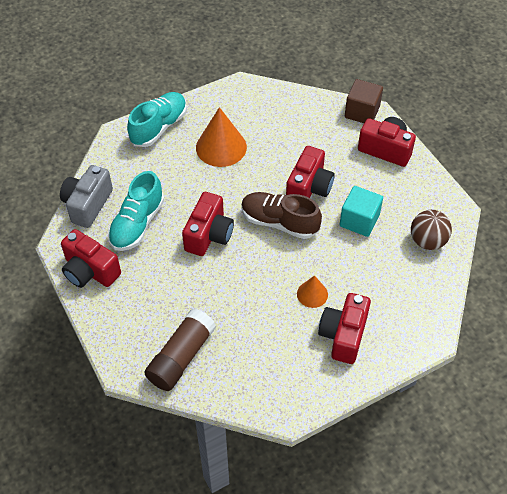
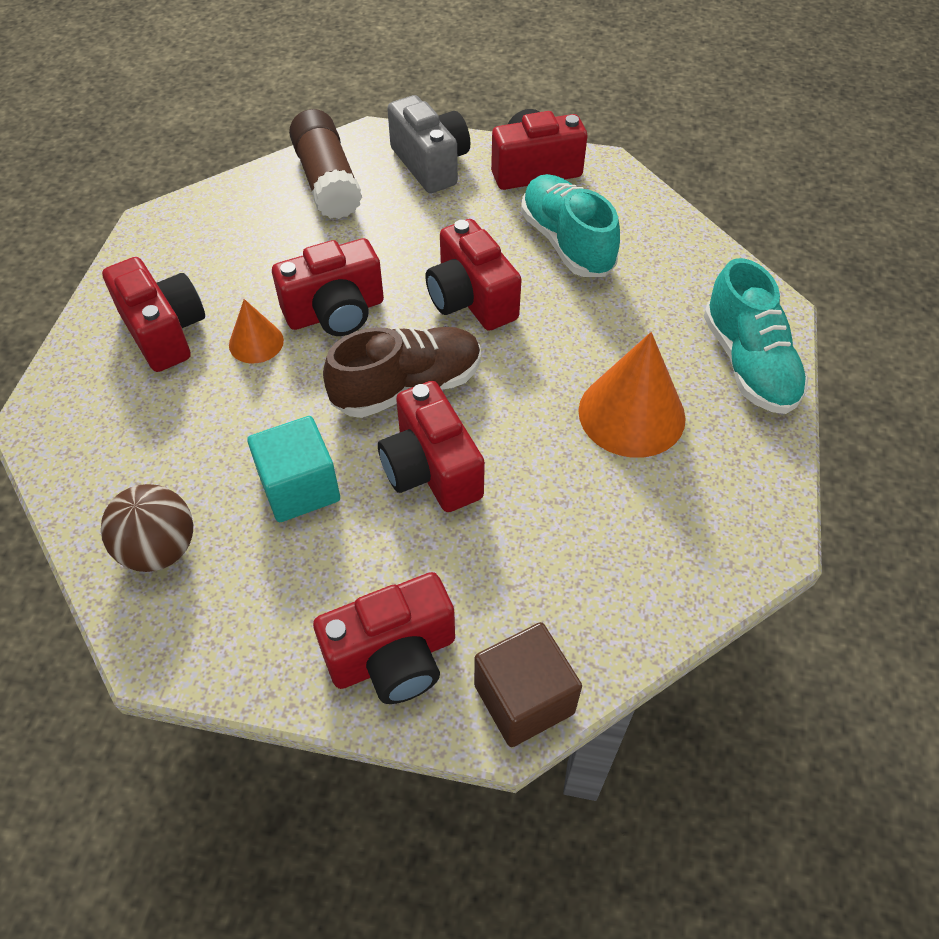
camera: 130 degrees right, 0 degrees up
grey camera [60,165,113,228] -> grey camera moved to [387,95,470,193]
none -> red camera [272,238,384,336]

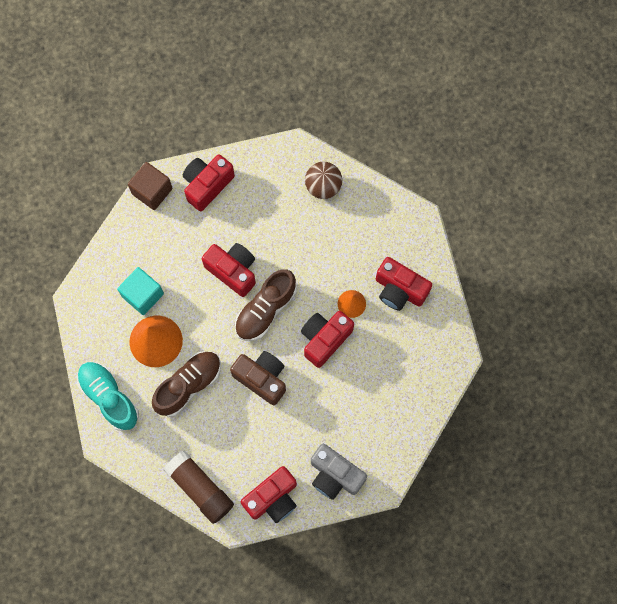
camera: 155 degrees right, 20 degrees up
turquoise cube [247,416,340,522] -> turquoise cube moved to [117,267,164,315]
brown glue stick [289,109,362,219] -> brown glue stick moved to [163,450,234,524]
red camera [425,219,522,331] -> brown camera [230,351,286,405]
turquoise shoe [521,174,620,277] -> none
none -> brown shoe [152,351,221,417]

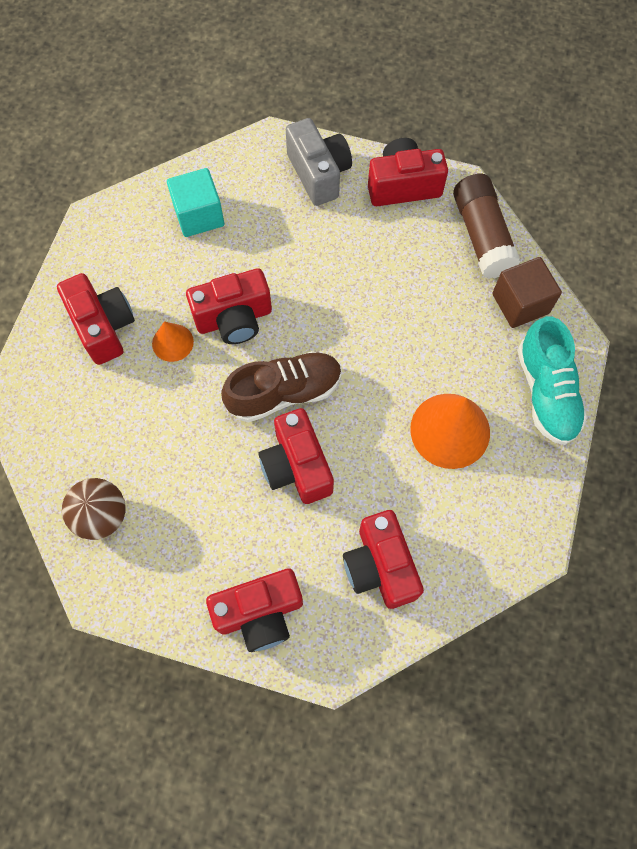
camera: 150 degrees left, 5 degrees down
turquoise cube [117,267,164,315] -> turquoise cube moved to [167,168,224,237]
brown cube [128,162,173,210] -> brown cube moved to [492,257,562,328]
brown shoe [152,351,221,417] -> none
brown camera [230,351,286,405] -> none
none -> red camera [343,510,424,609]

